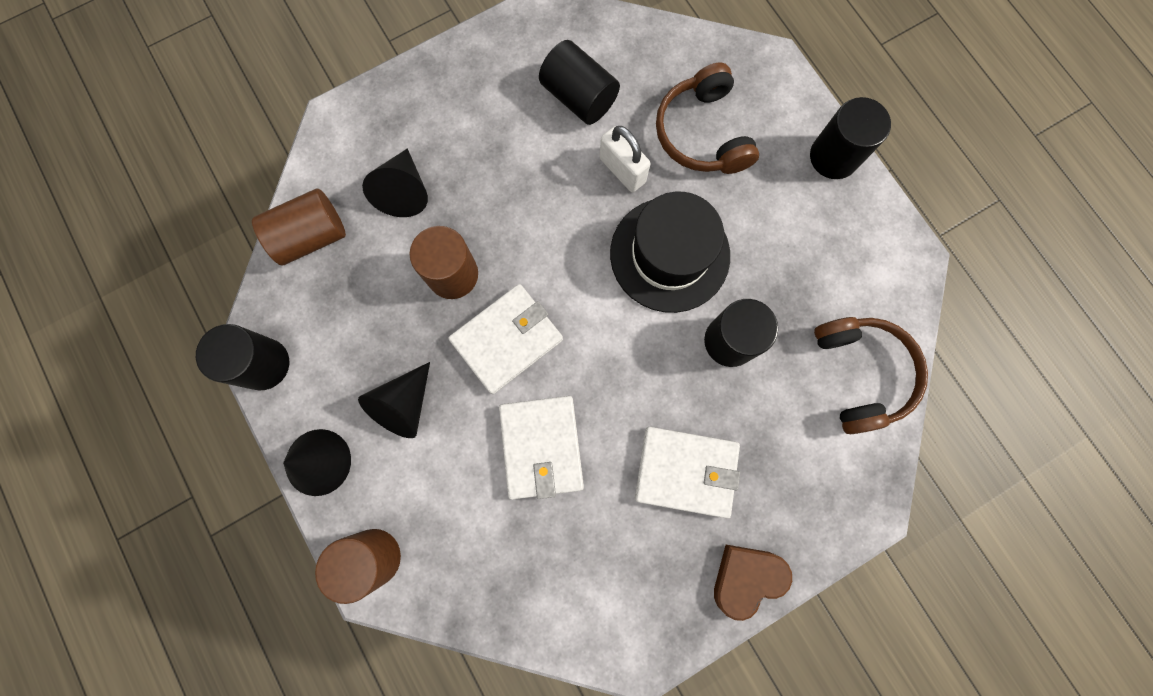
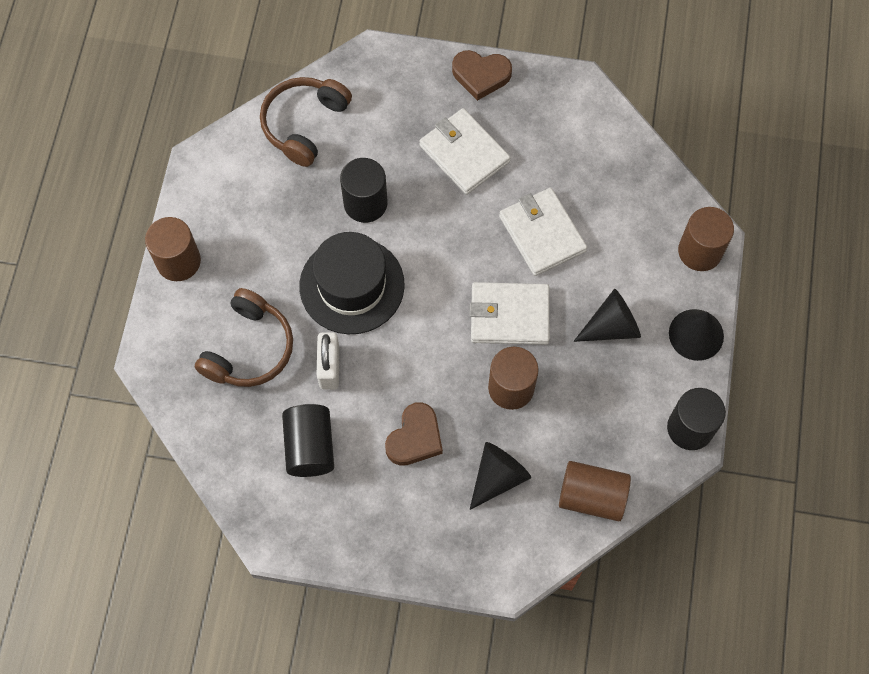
camera: 140 degrees left, 10 degrees down
white wallet [499,396,584,500] -> white wallet turned 60 degrees counterclockwise [499,188,587,276]
black cylinder [810,97,891,179] -> brown cylinder [145,217,201,281]
none -> brown heart [385,402,443,466]

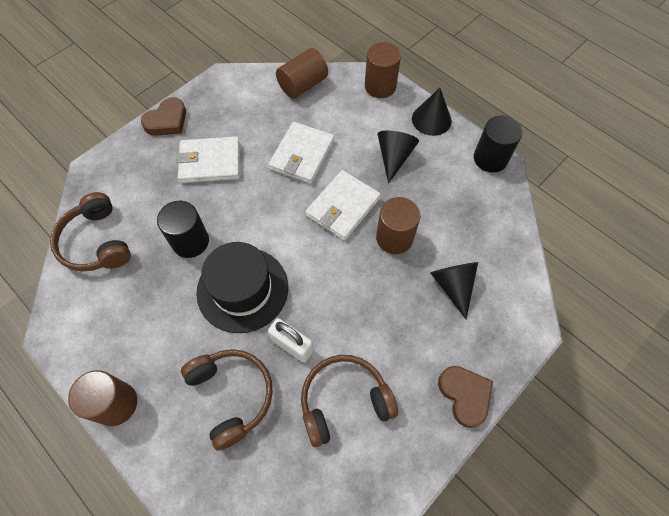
camera: 55 degrees left, 5 degrees down
black cylinder [282,404,334,477] -> brown headphones [301,355,398,447]
brown heart [385,402,443,466] -> brown heart moved to [438,366,493,428]
white wallet [499,188,587,276] -> white wallet turned 75 degrees counterclockwise [268,122,334,184]
brown cylinder [559,461,631,521] -> brown cylinder moved to [276,48,328,99]

